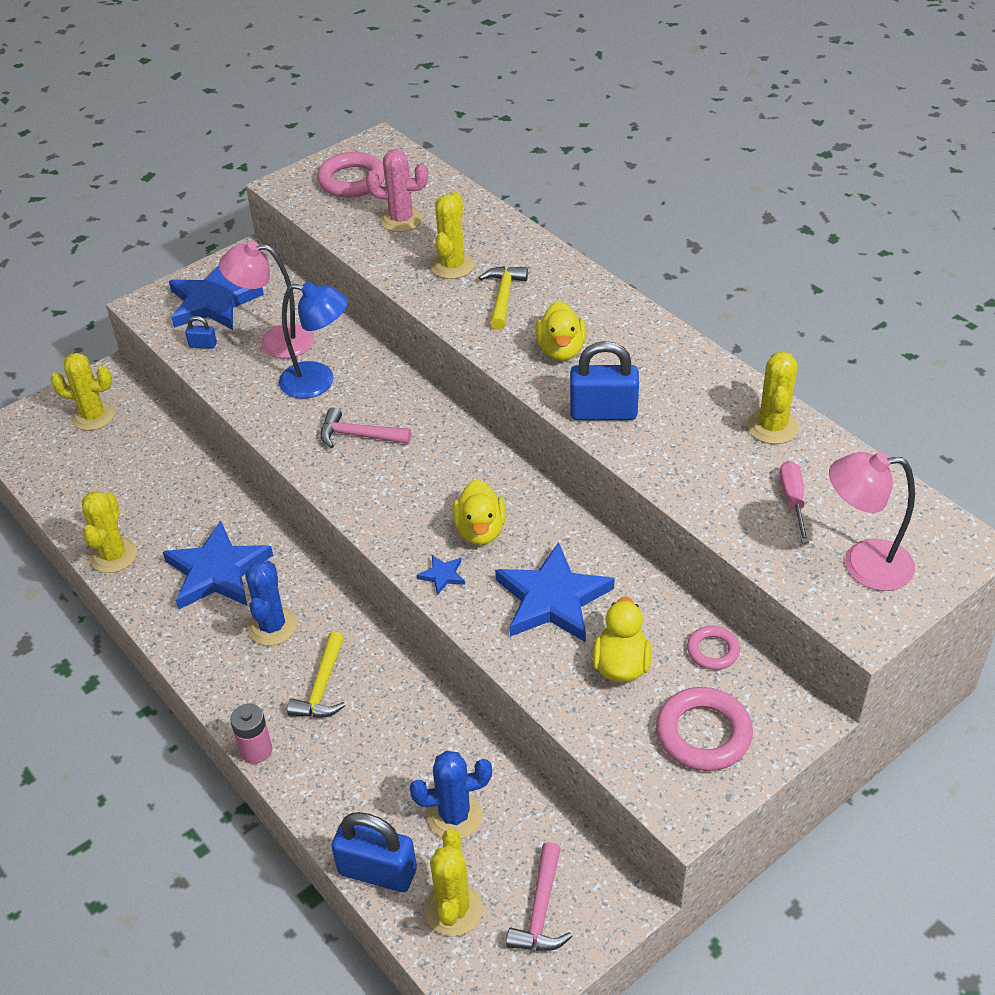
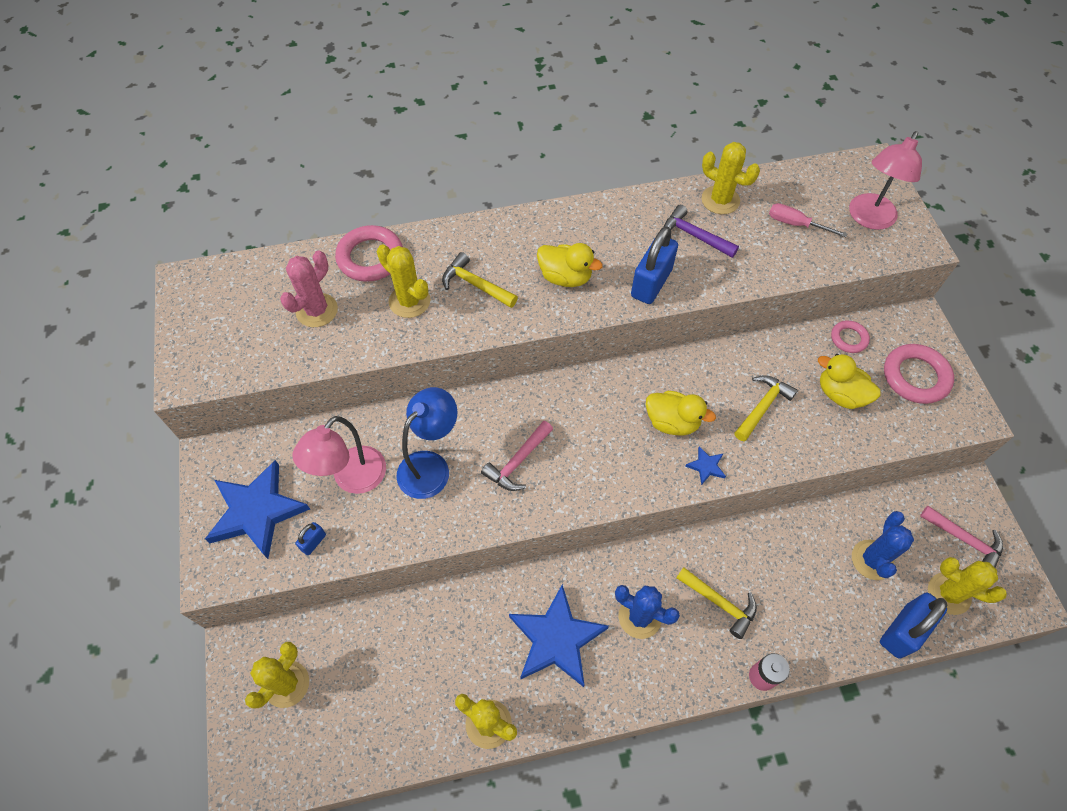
camera: 65 degrees left, 15 degrees up
pink ring [317,152,385,197] -> pink ring moved to [335,225,403,282]
blue star [495,542,615,643] -> yellow hammer [734,375,798,441]
none -> purple hammer [664,205,739,258]

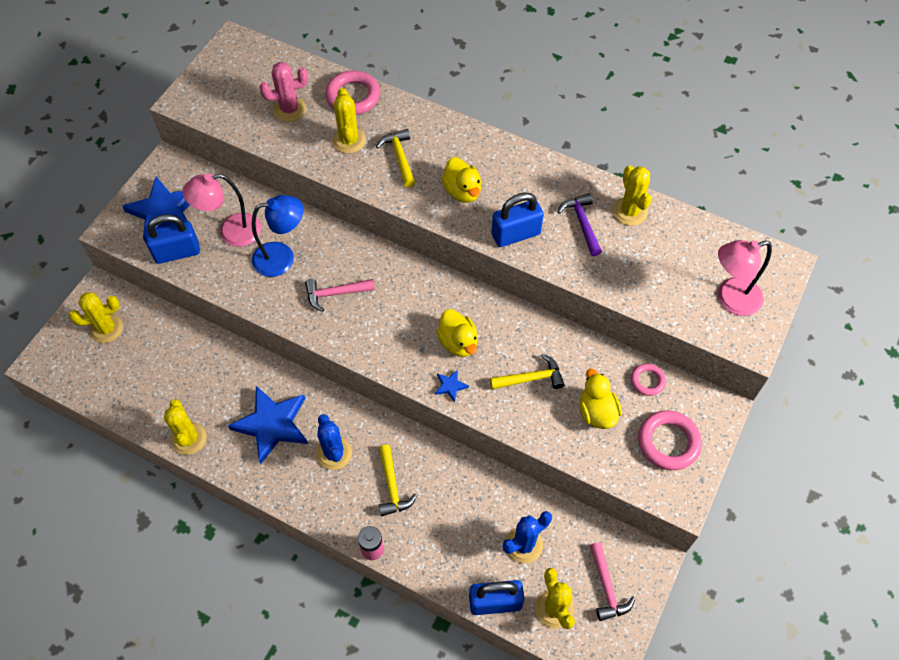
camera: 40 degrees right, 0 degrees up
blue padlock [295,522,326,555] -> blue padlock [145,214,200,264], size x2.14
pink screwdriver [769,203,847,237] -> none

